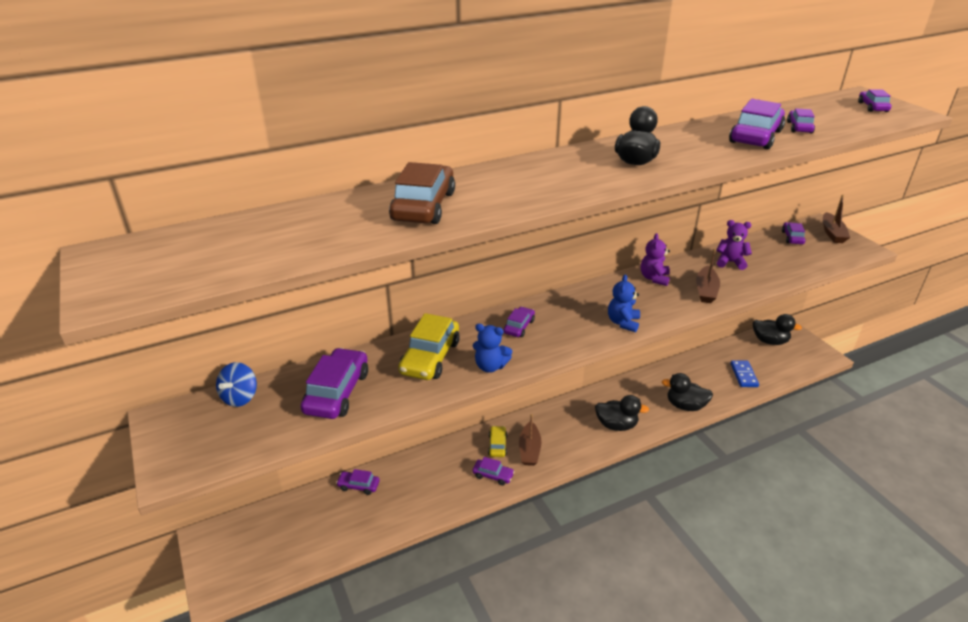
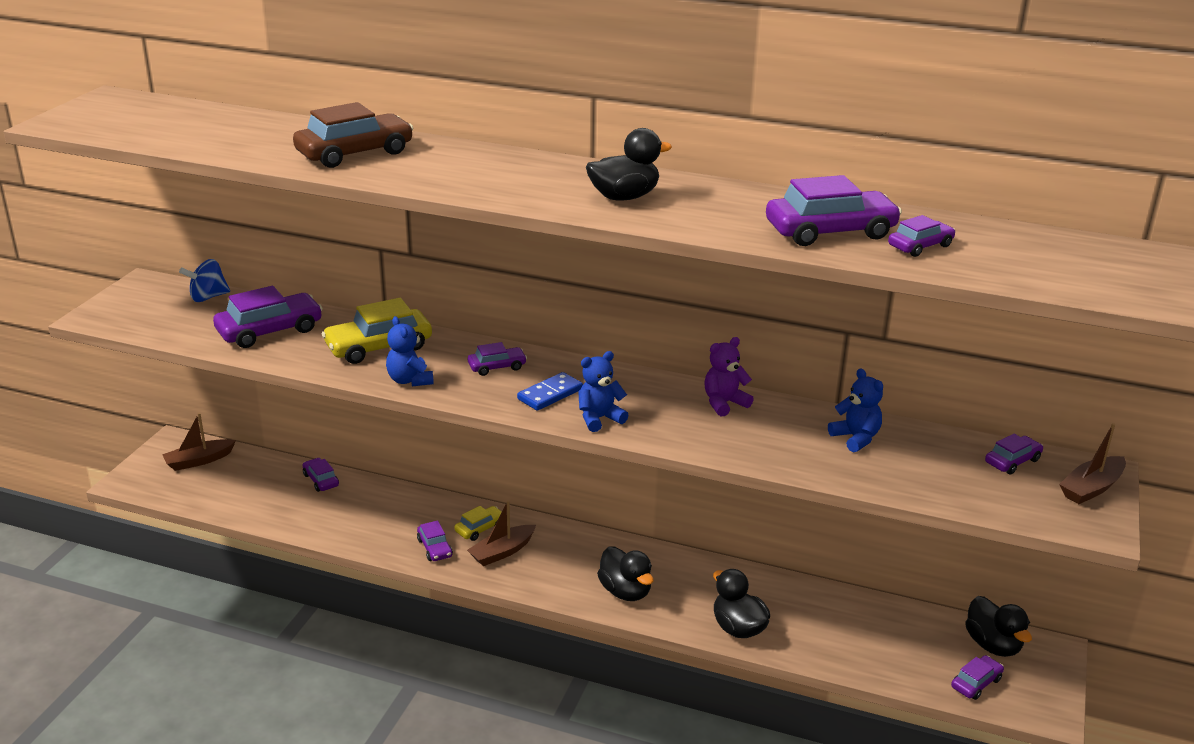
camera: 45 degrees right, 5 degrees down
brown boat [696,248,720,303] -> brown boat moved to [162,413,236,471]
purple teddy bear [717,220,752,270] -> blue teddy bear [828,368,883,452]
blue domino [730,360,759,387] -> blue domino moved to [517,372,583,411]
purple car [858,89,892,112] -> purple car moved to [951,655,1004,700]

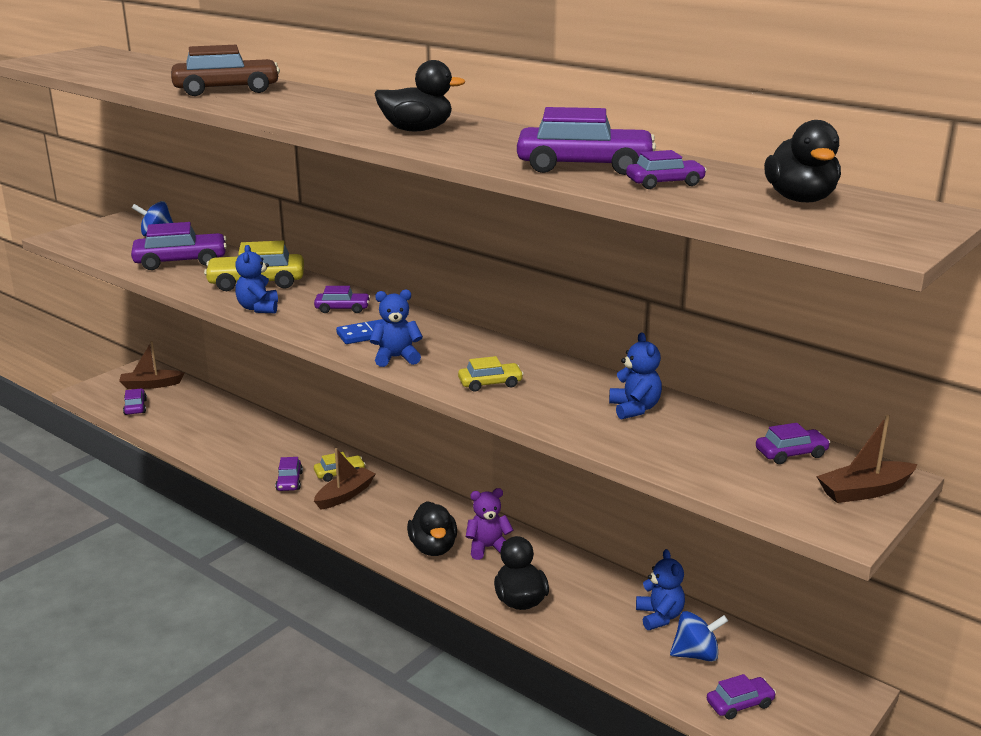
camera: 20 degrees right, 5 degrees down
purple car [303,458,339,492] -> purple car moved to [123,389,147,415]
brown boat [467,500,536,566] -> brown boat turned 150 degrees clockwise [314,448,376,510]
purple teddy bear [704,337,754,417] -> purple teddy bear moved to [466,488,513,560]
black duck [965,596,1032,657] -> black duck moved to [764,120,841,202]
none -> yellow car [458,356,524,392]
none -> blue teddy bear [636,549,685,630]
none -> blue spinning top [670,611,728,662]

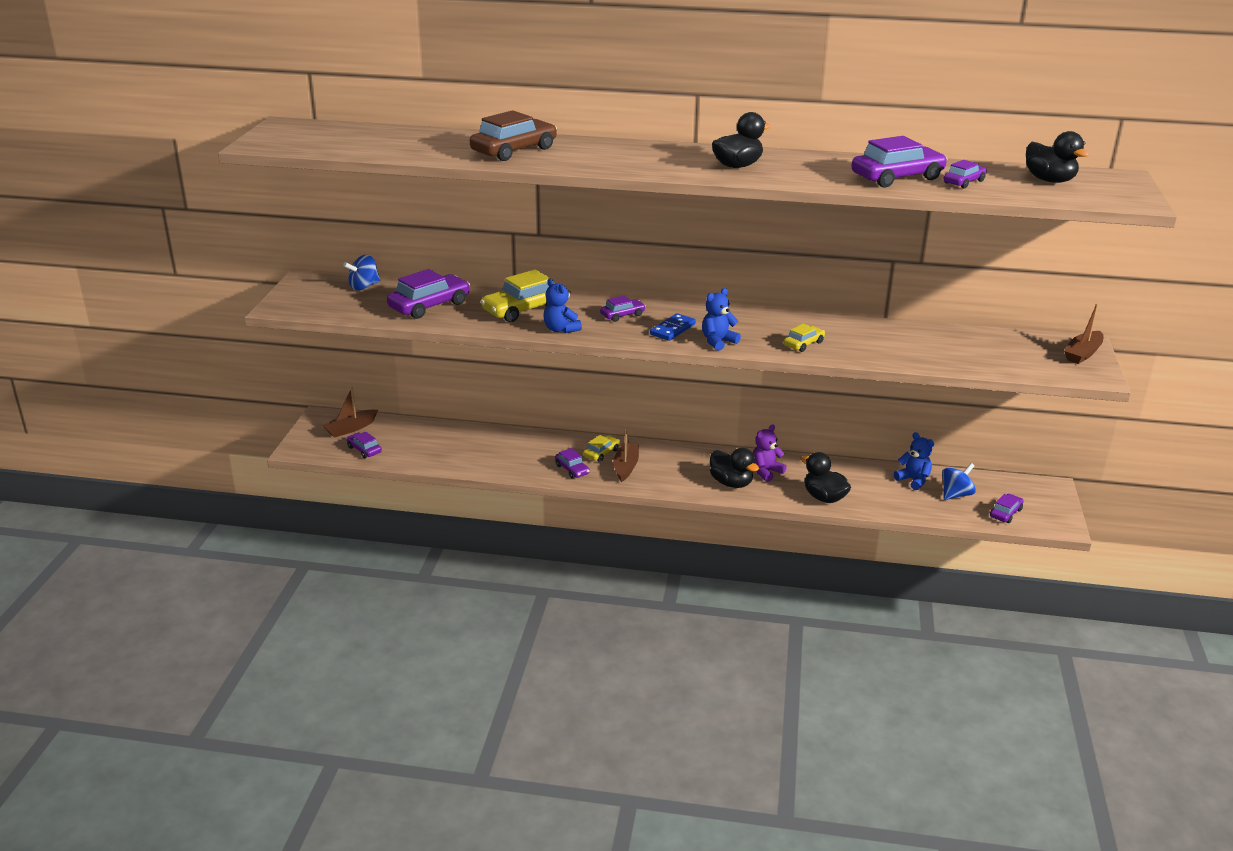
camera: 30 degrees left, 5 degrees up
blue teddy bear [609,332,662,420] -> none
purple car [756,423,830,464] -> none

